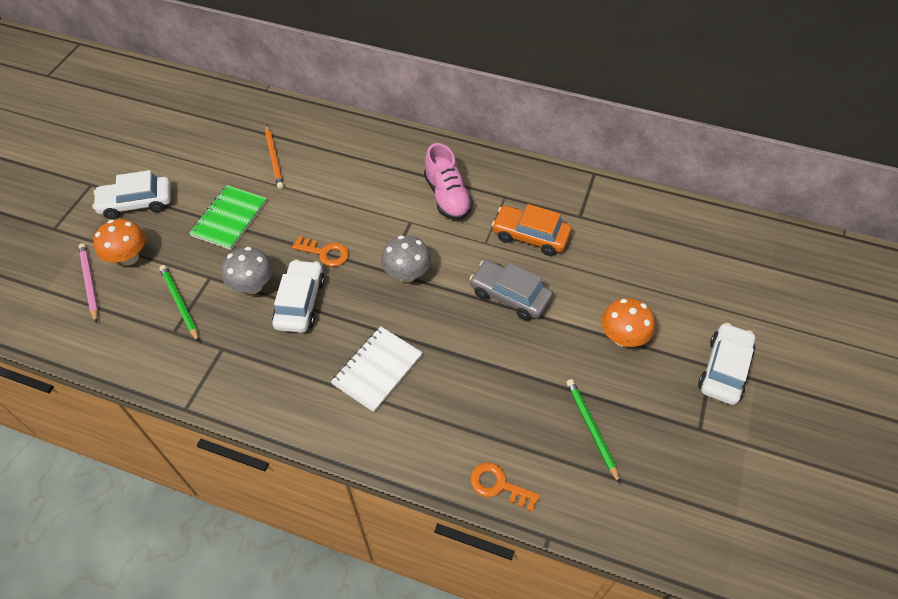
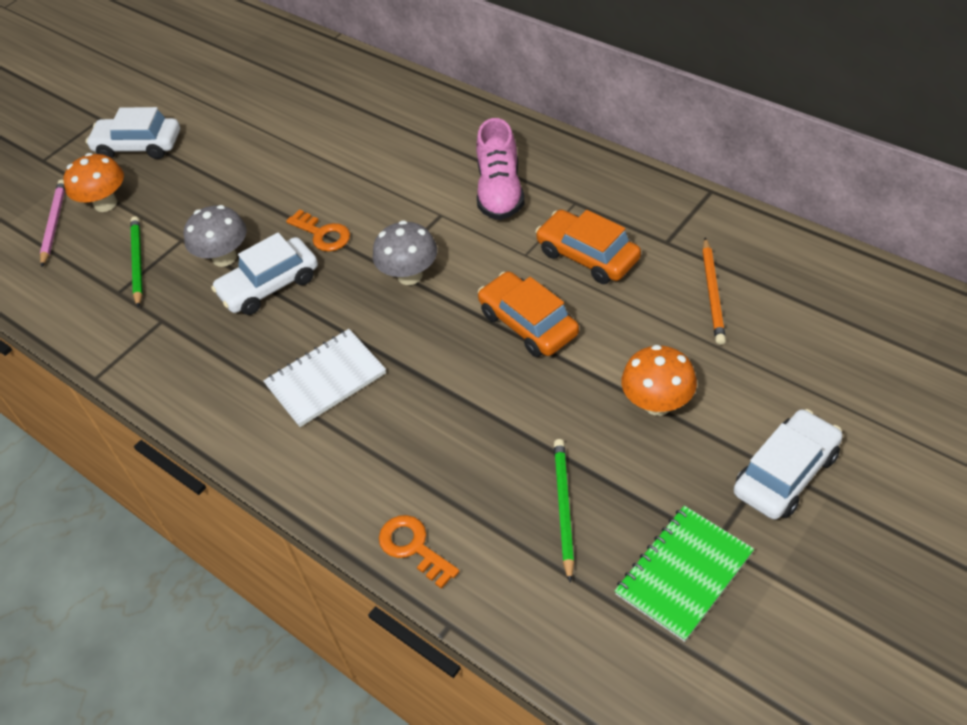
camera: 25 degrees right, 5 degrees down
green notebook [189,185,267,250] -> green notebook moved to [615,506,754,642]
orange pencil [265,125,284,189] -> orange pencil moved to [702,238,726,345]
white car [272,259,325,333] -> white car turned 150 degrees counterclockwise [211,233,318,315]
grey car [470,260,553,320] -> orange car [478,271,579,357]

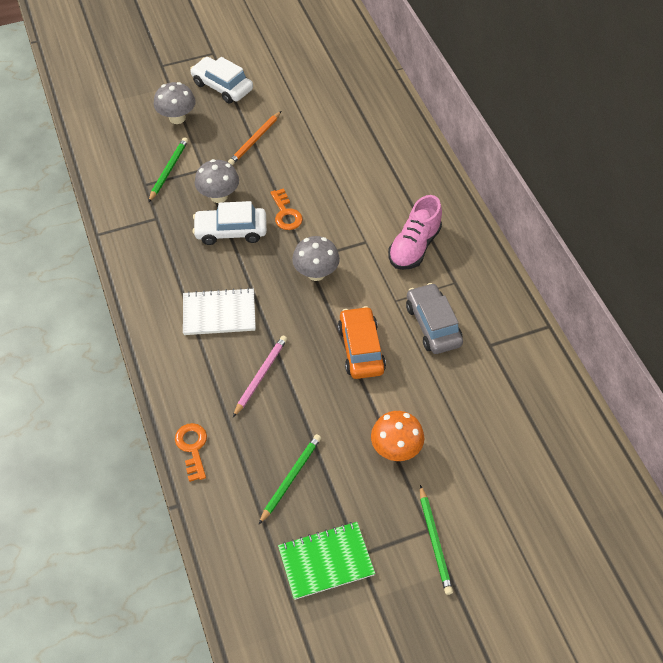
camera: 25 degrees right, 5 degrees up
pink pencil [40,179,65,267] -> pink pencil moved to [233,336,287,417]
orange mushroom [63,153,124,212] -> grey mushroom [154,82,196,124]
orange car [536,210,641,284] -> grey car [406,283,463,354]
orange pencil [702,238,726,345] -> orange pencil moved to [228,111,281,165]
white car [734,409,843,520] -> green pencil [420,485,453,595]

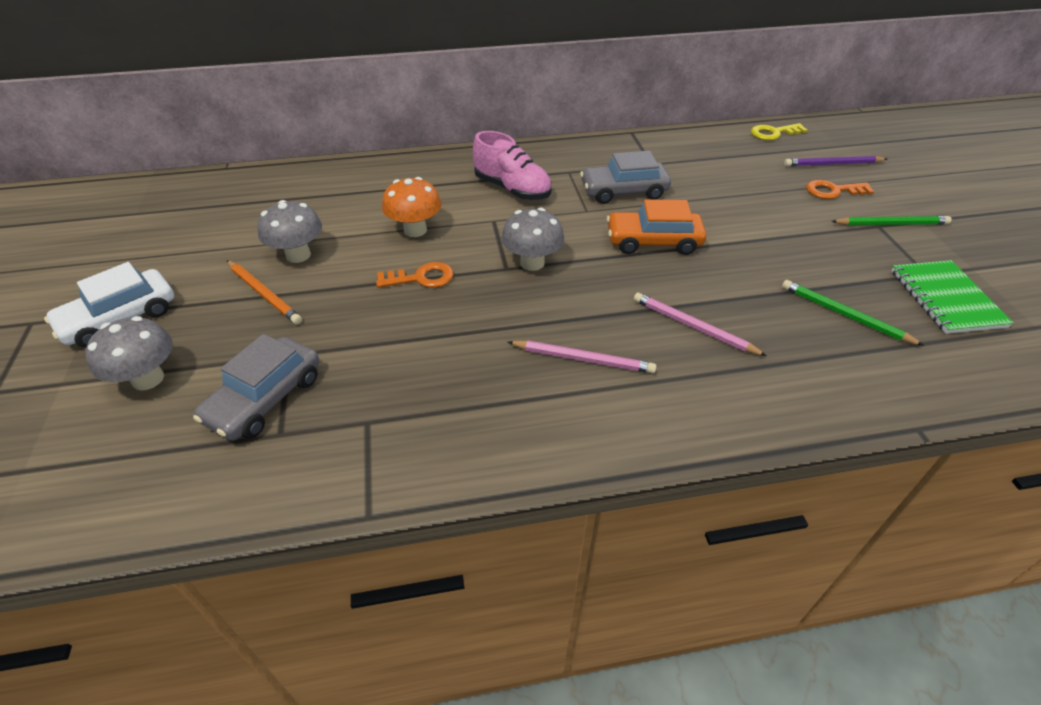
camera: 80 degrees left, 10 degrees down
green pencil [148,138,188,202] -> grey car [193,334,319,441]
orange key [175,423,207,482] -> orange key moved to [806,180,875,199]
white notebook [183,288,256,335] -> pink pencil [508,341,656,374]
white car [193,201,267,245] -> none
grey mushroom [195,159,239,203] -> grey mushroom moved to [257,200,322,263]
orange mushroom [371,411,424,461] -> orange mushroom moved to [382,177,441,237]
none -> yellow key [751,123,808,140]
none -> purple pencil [784,156,887,166]

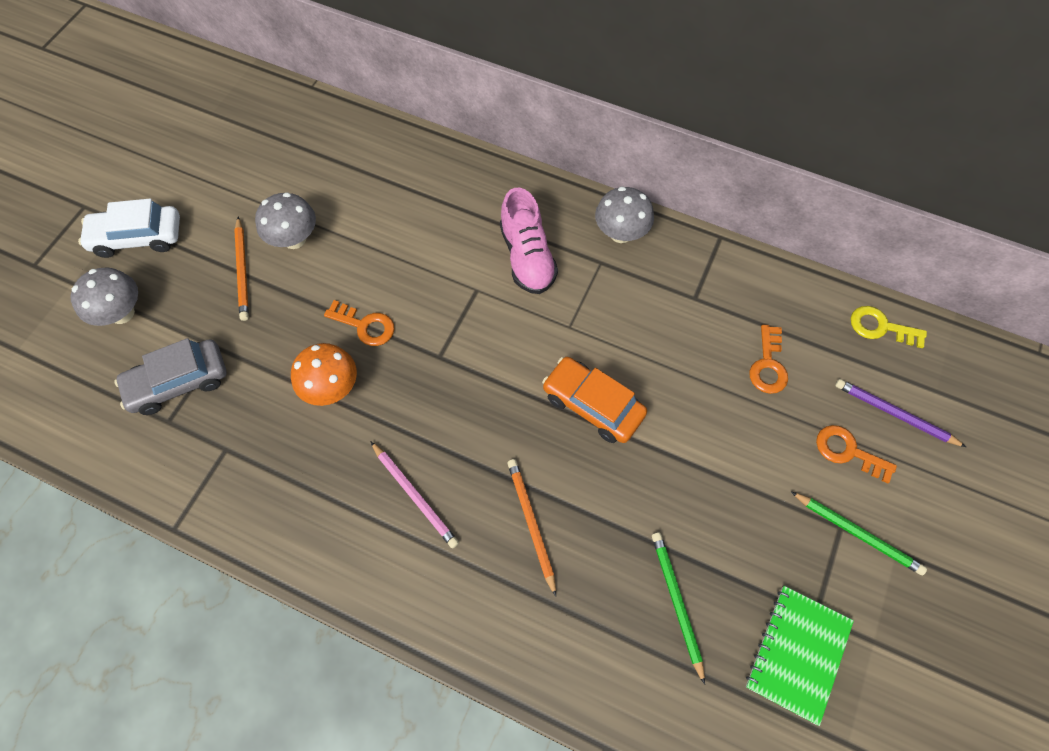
camera: 35 degrees right, 20 degrees up
orange mushroom [382,177,441,237] -> orange mushroom moved to [291,343,357,406]
grey mushroom [501,208,564,271] -> grey mushroom moved to [595,186,654,243]
grey car [580,151,671,204] -> none
pink pencil [634,293,767,356] -> orange pencil [507,459,556,596]
none -> orange key [749,325,788,394]

